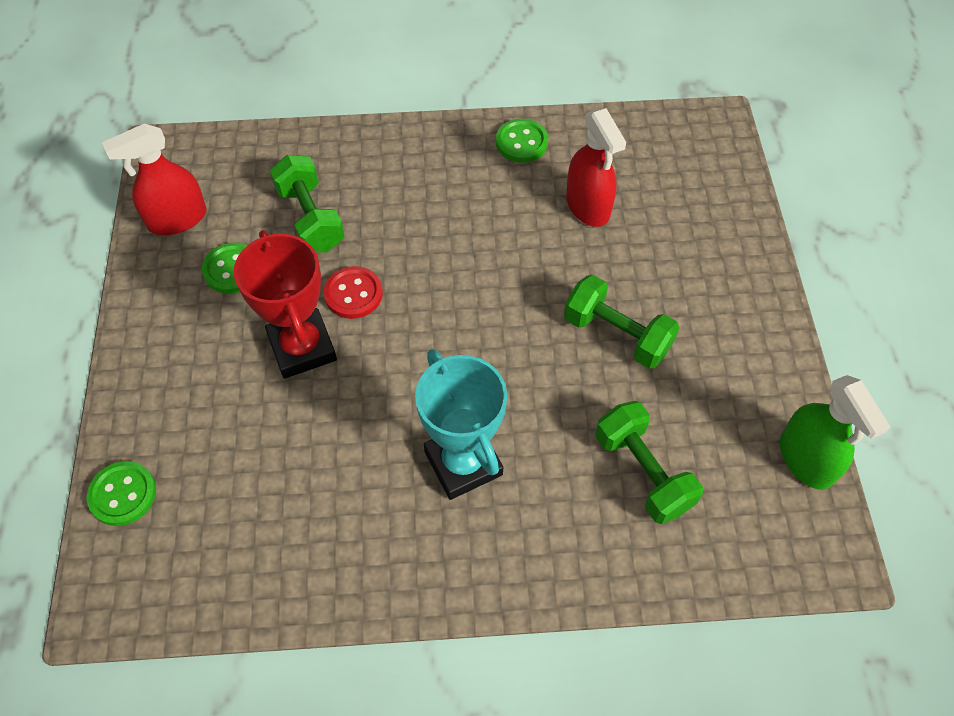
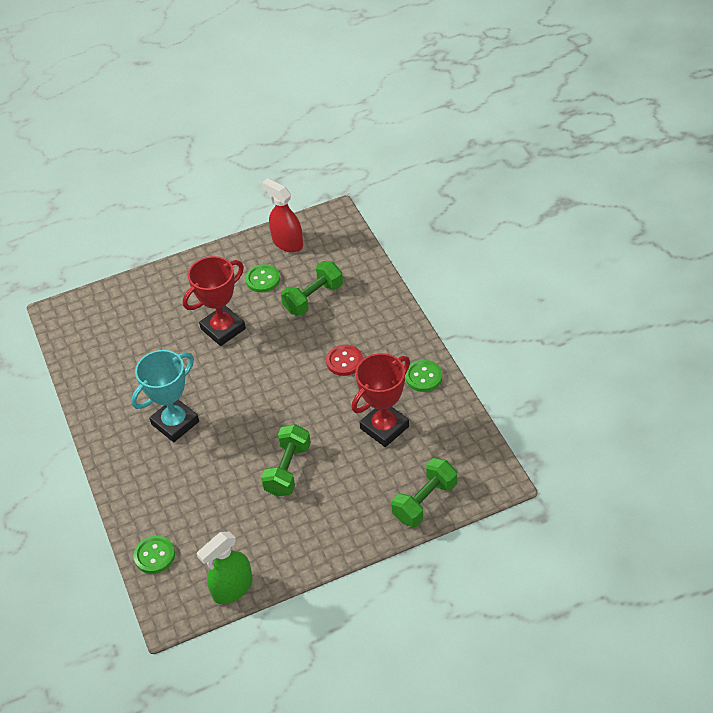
camera: 75 degrees right, 10 degrees down
green button [87,461,156,526] -> green button moved to [133,536,175,574]
red button [324,266,383,319] -> red button moved to [326,344,363,376]
red spray bottle [566,108,626,227] -> red trophy [352,353,410,447]
green dumbbell [595,401,703,524] -> green dumbbell moved to [391,458,457,527]

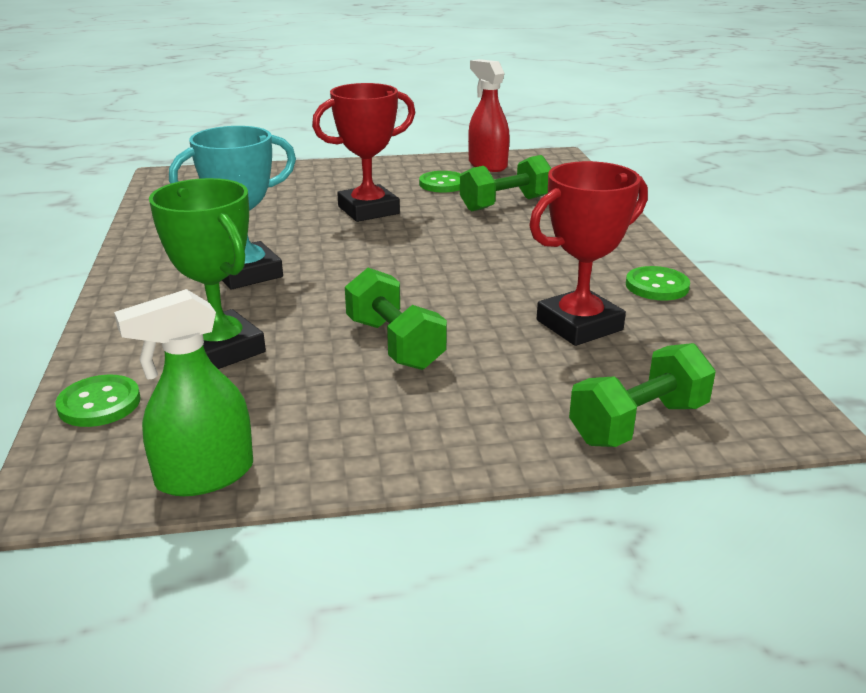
camera: 10 degrees right, 20 degrees down
green dumbbell [261,424,311,497] -> green dumbbell turned 60 degrees counterclockwise [345,268,447,370]
red button [326,344,363,376] -> none
none -> green trophy [149,178,266,369]

